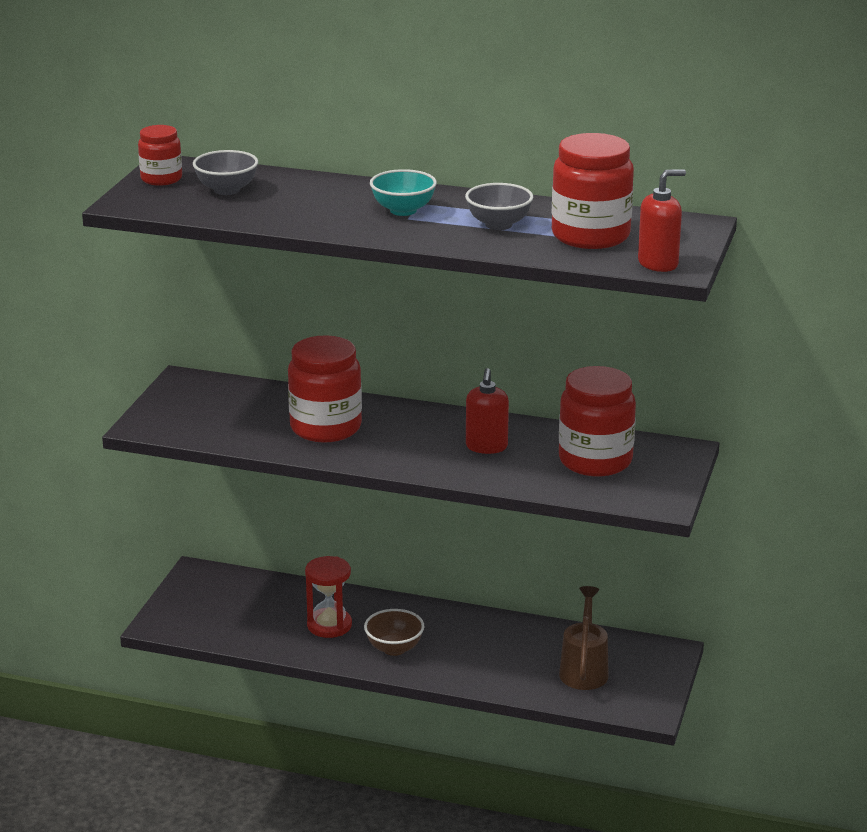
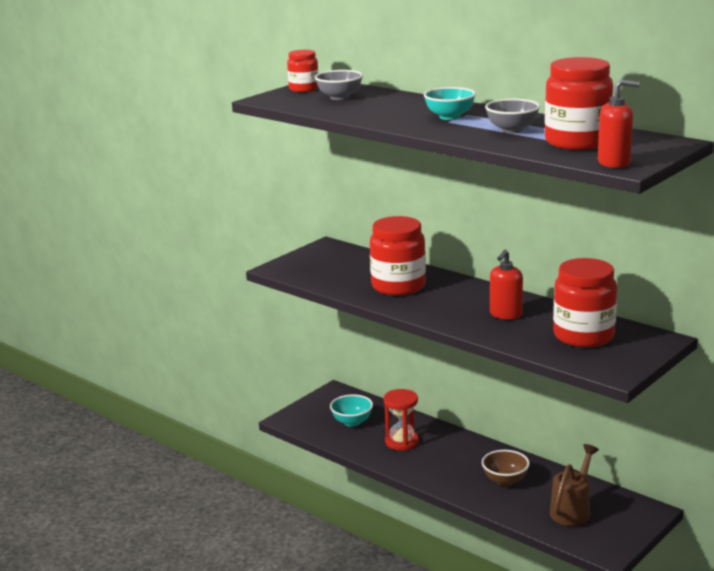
camera: 25 degrees right, 5 degrees down
brown bowl [364,609,424,656] -> brown bowl moved to [482,450,530,486]
none -> turquoise bowl [330,394,373,427]

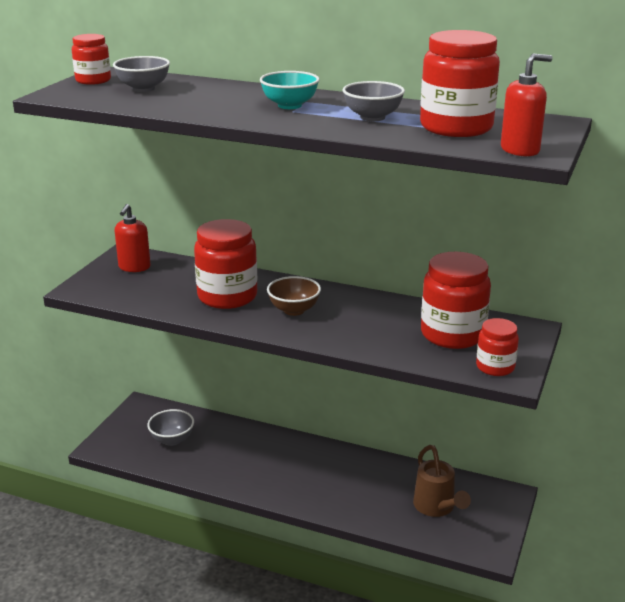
camera: 20 degrees left, 5 degrees up
turquoise bowl [330,394,373,427] -> grey bowl [147,409,194,446]
red hourglass [384,389,419,451] -> none
brown bowl [482,450,530,486] -> brown bowl moved to [267,276,321,316]
red soap dispenser [490,250,523,320] -> red soap dispenser moved to [115,204,151,272]
brown watering can [550,444,599,526] -> brown watering can turned 150 degrees clockwise [413,445,471,517]
none -> red jar [476,318,519,376]

